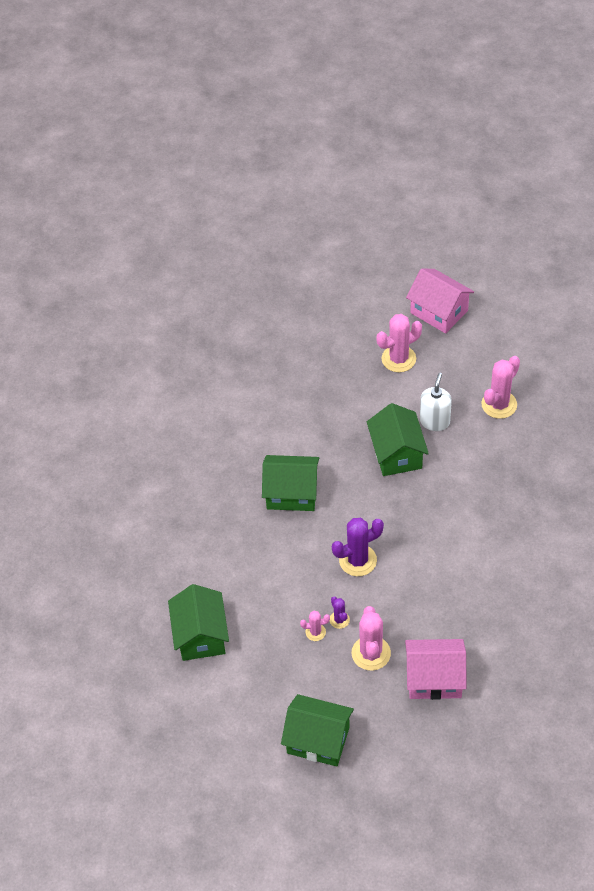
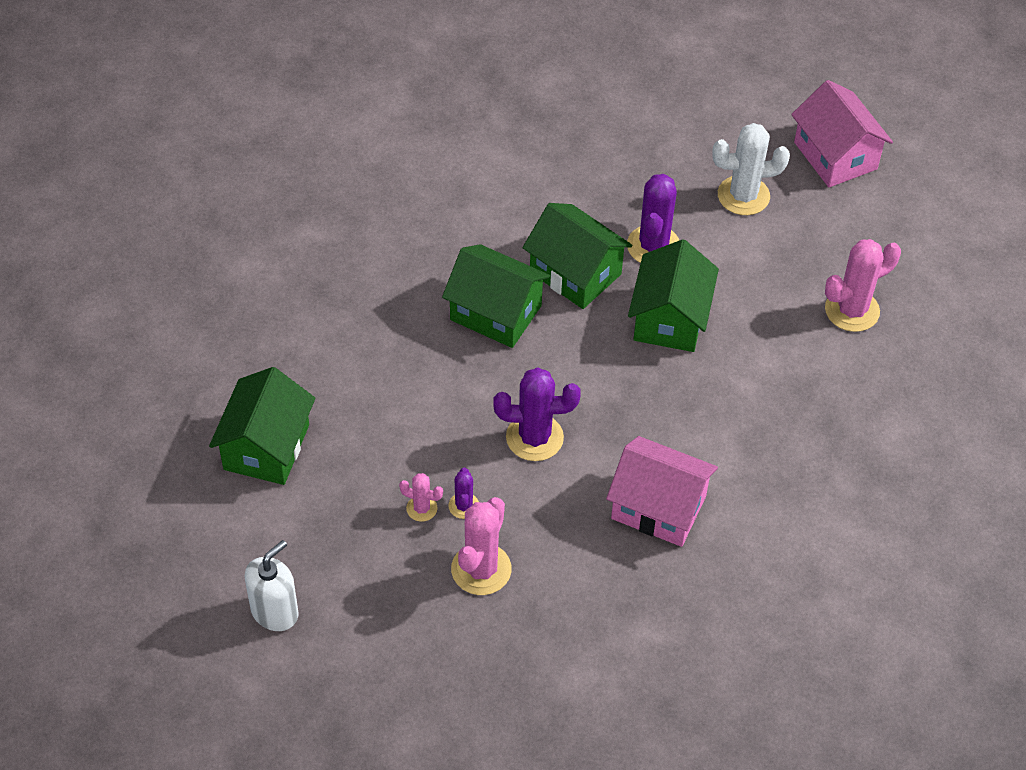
camera: 20 degrees right, 0 degrees up
green house [281,694,354,767] -> green house moved to [522,203,632,309]
pink cactus [376,314,422,372] -> white cactus [712,123,790,215]
pink house [405,639,467,700] -> pink house moved to [606,436,718,547]
white soap dispenser [420,373,452,431] -> white soap dispenser moved to [245,540,299,631]
none -> purple cactus [627,174,679,263]

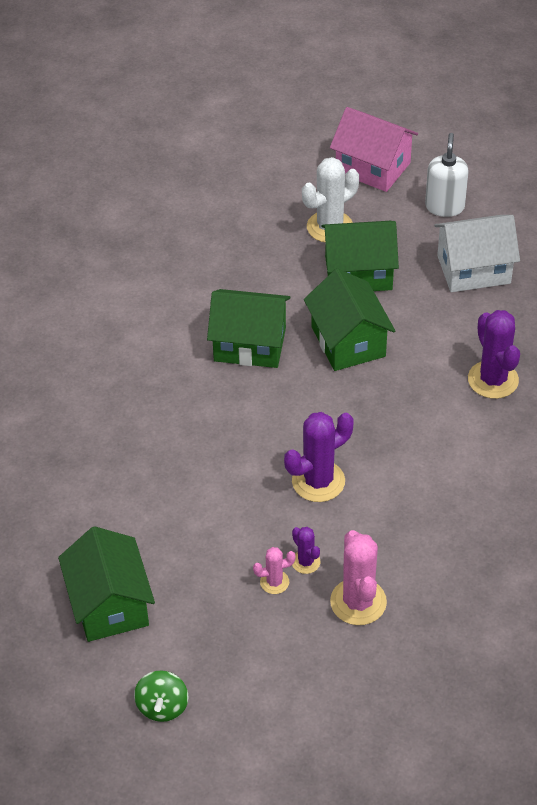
camera: 30 degrees left, 5 degrees down
white soap dispenser [245,540,299,631] -> white soap dispenser moved to [425,133,469,217]
green house [442,244,550,348] -> green house moved to [321,221,399,291]
pink house [606,436,718,547] -> none
purple cactus [627,174,679,263] -> purple cactus moved to [468,310,520,399]
pink cactus [825,239,901,332] -> white house [434,215,520,292]
none -> green spinning top [134,670,189,722]

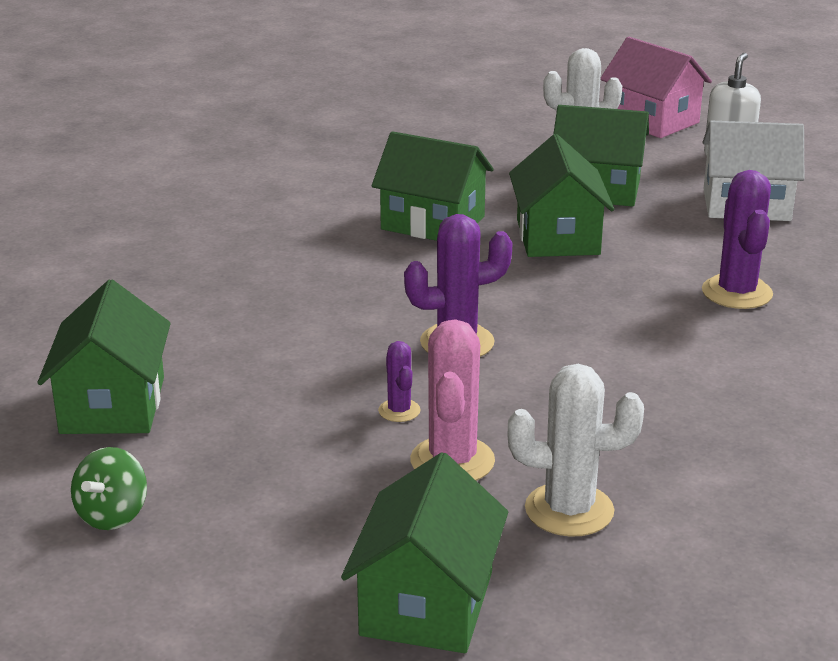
camera: 15 degrees right, 20 degrees down
pink cactus [253,547,296,594] -> none
none -> green house [341,452,508,653]
none -> white cactus [508,364,644,537]

